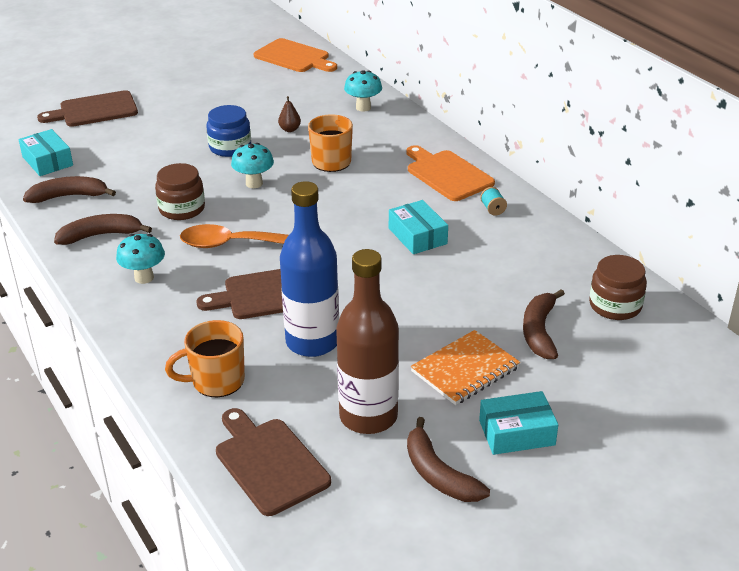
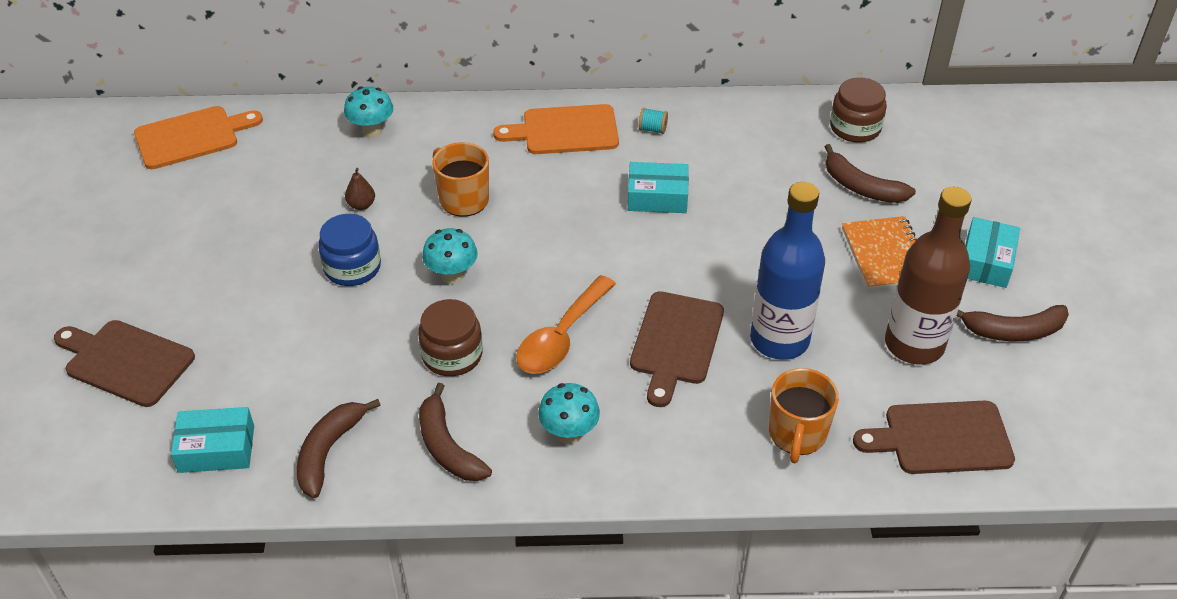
camera: 60 degrees left, 10 degrees up
brown cutting board [37,90,138,127] -> brown cutting board turned 105 degrees clockwise [54,320,195,407]
brown banana [54,214,152,245] -> brown banana turned 45 degrees counterclockwise [419,383,492,481]

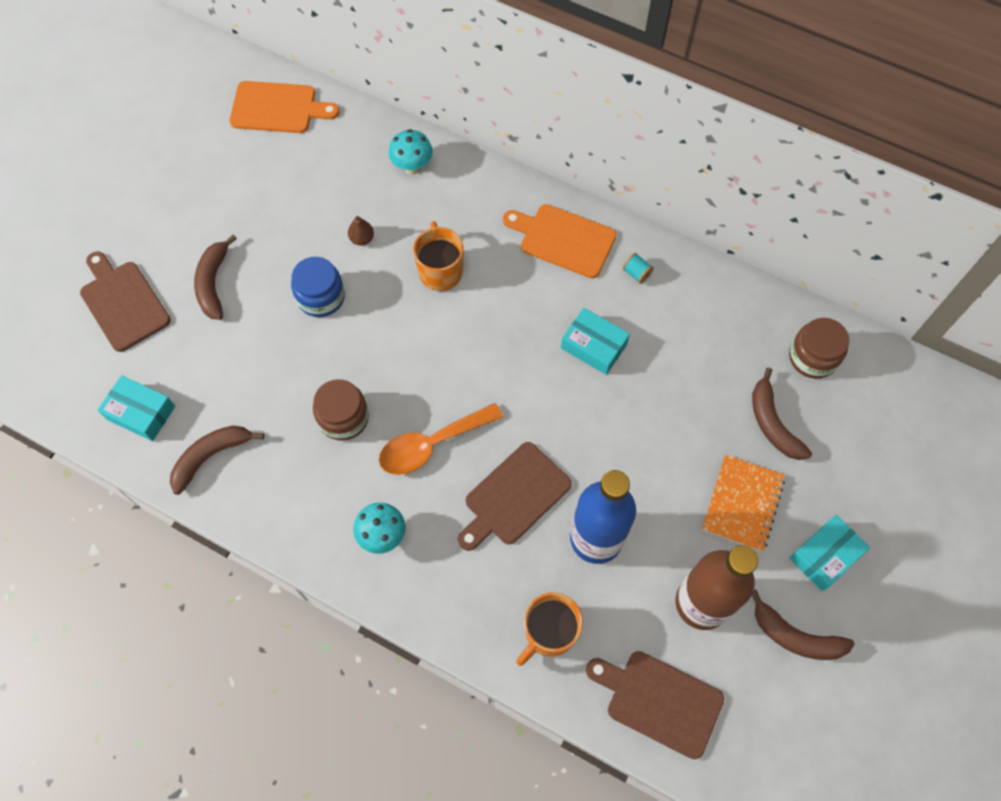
camera: 30 degrees right, 20 degrees up
brown banana [419,383,492,481] -> brown banana moved to [194,235,237,320]
turquoise mushroom [422,228,478,285] -> none

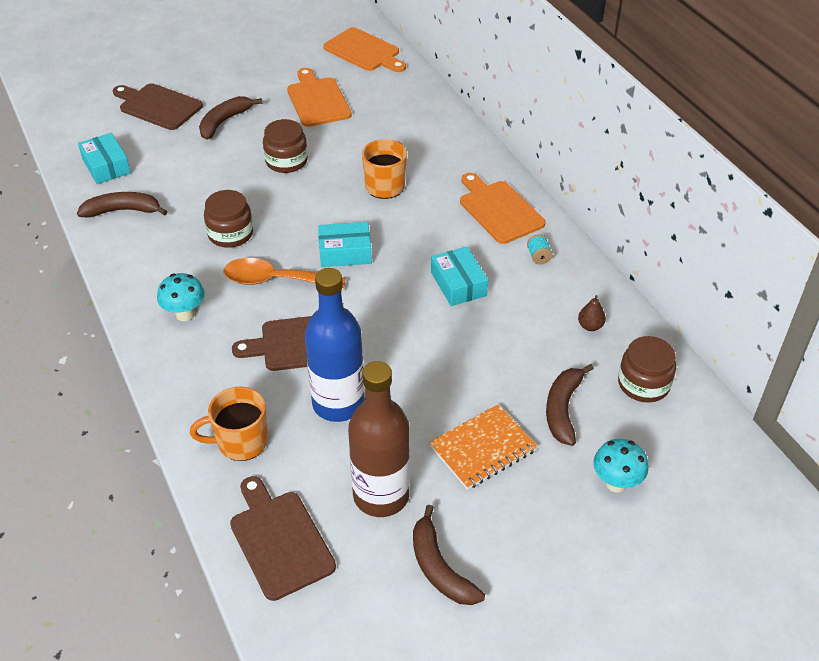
camera: 35 degrees right, 20 degrees down
brown cutting board [80,252,171,352] -> brown cutting board turned 60 degrees counterclockwise [113,83,203,130]
blue jar [291,257,345,317] -> brown jar [263,119,308,173]
brown pear [348,216,374,245] -> brown pear moved to [578,295,606,331]
turquoise mushroom [389,129,433,175] -> turquoise mushroom moved to [593,439,648,492]
turquoise box [790,515,870,591] -> turquoise box moved to [318,222,372,267]
none -> orange cutting board [287,68,352,127]

